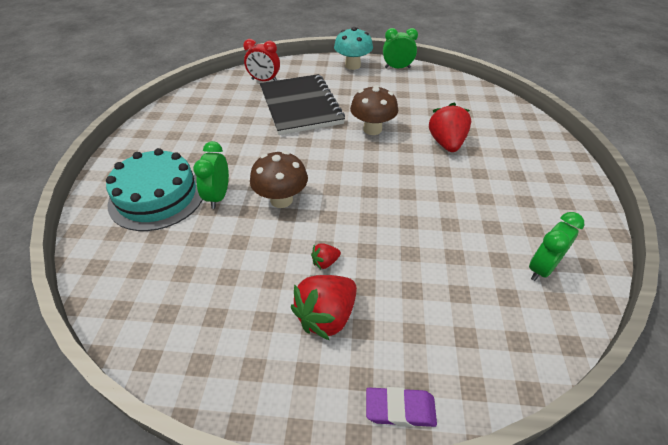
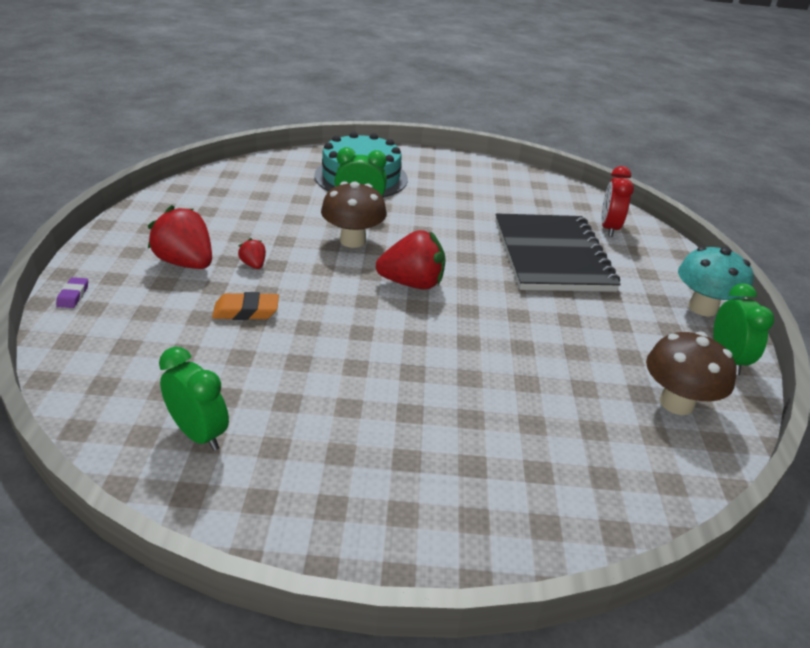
camera: 85 degrees right, 10 degrees down
black notebook [260,74,345,135] -> black notebook turned 75 degrees counterclockwise [495,213,621,292]
brown mushroom [350,85,398,135] -> brown mushroom moved to [646,332,737,415]
purple eraser [366,387,437,427] -> purple eraser [56,277,88,308], size x0.64
red strawberry [429,103,471,152] -> red strawberry moved to [376,230,446,290]
none -> orange eraser [212,292,279,320]

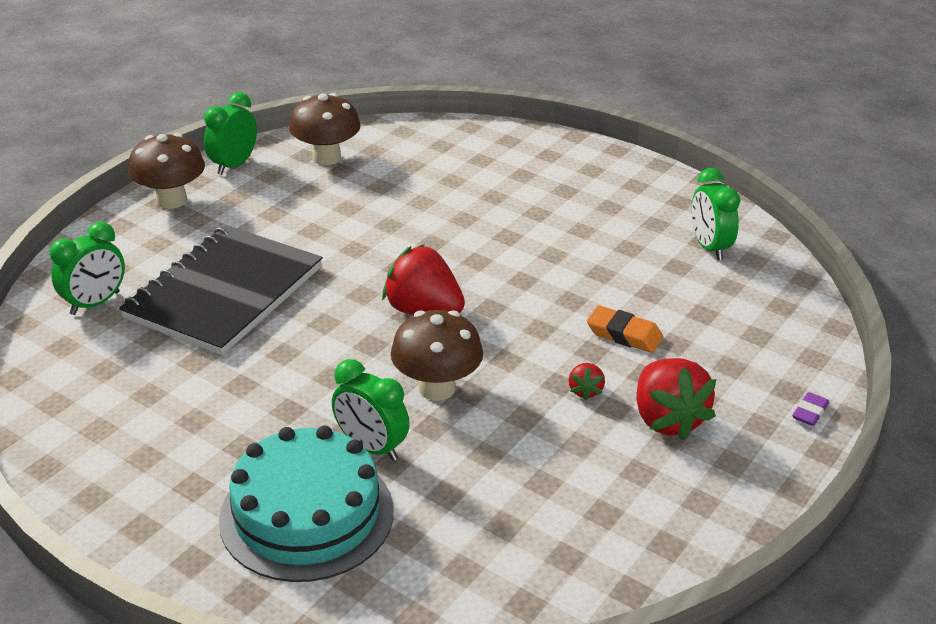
camera: 145 degrees left, 0 degrees up
red clock [601,166,634,237] -> green clock [50,222,125,315]
turquoise mushroom [678,247,753,317] -> brown mushroom [128,133,205,209]

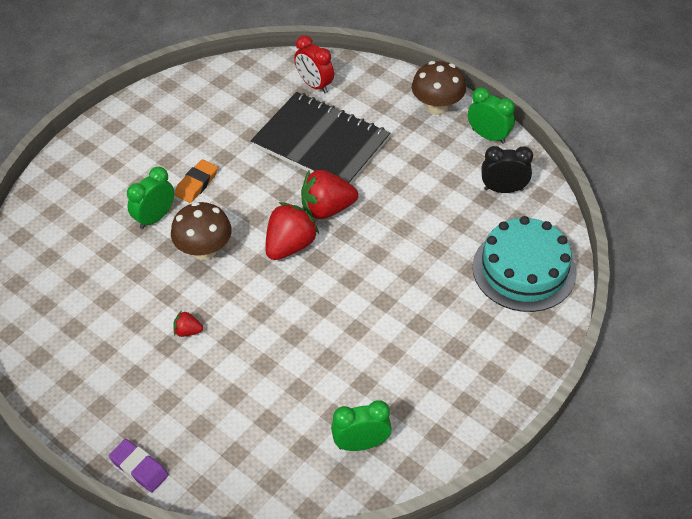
camera: 95 degrees right, 15 degrees up
green clock [50,222,125,315] -> red clock [294,35,334,94]
turquoise cake [219,426,394,582] -> turquoise cake moved to [473,216,576,312]
brown mushroom [289,93,361,165] -> black clock [481,146,533,193]
orange eraser [587,306,663,353] -> orange eraser moved to [175,159,218,203]
red strawberry [636,358,716,441] -> red strawberry moved to [301,170,358,219]
purple eraser [792,392,829,426] -> purple eraser [109,439,169,492], size x1.56

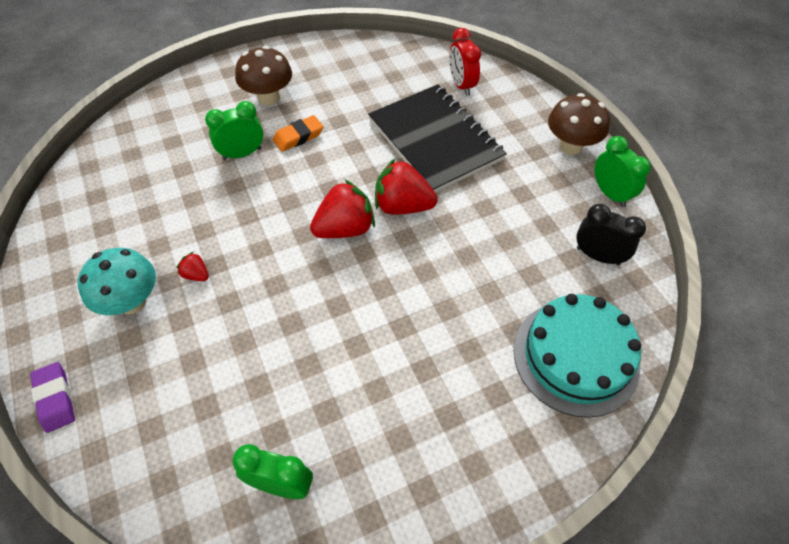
camera: 25 degrees right, 5 degrees up
brown mushroom [171,202,232,260] -> brown mushroom moved to [235,46,292,106]
none -> turquoise mushroom [78,248,156,315]

